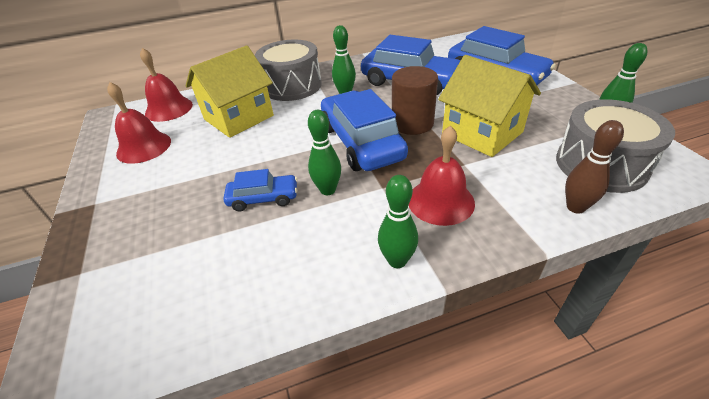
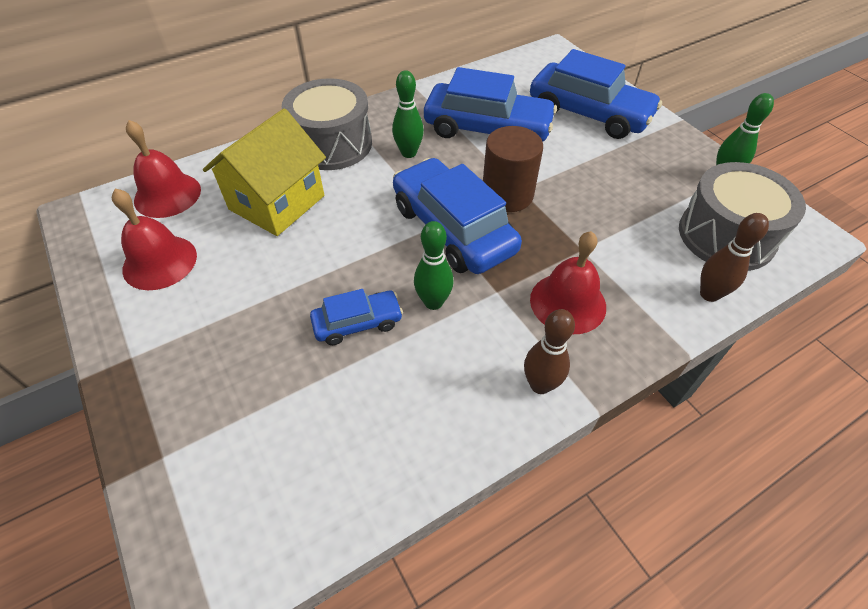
camera: 15 degrees left, 10 degrees up
green bowling pin [378,175,418,268] -> brown bowling pin [524,309,575,394]
yellow house [438,55,541,157] -> none

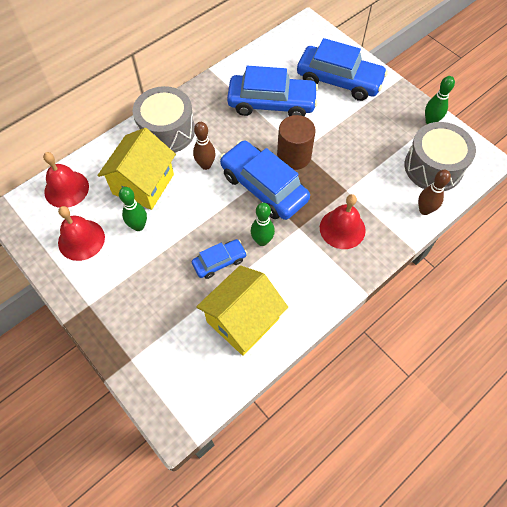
camera: 10 degrees left, 10 degrees up
green bowling pin [392,70,424,158] -> green bowling pin moved to [119,187,147,231]
brown bowling pin [524,309,575,394] -> brown bowling pin moved to [193,122,216,170]
none -> yellow house [196,265,288,356]

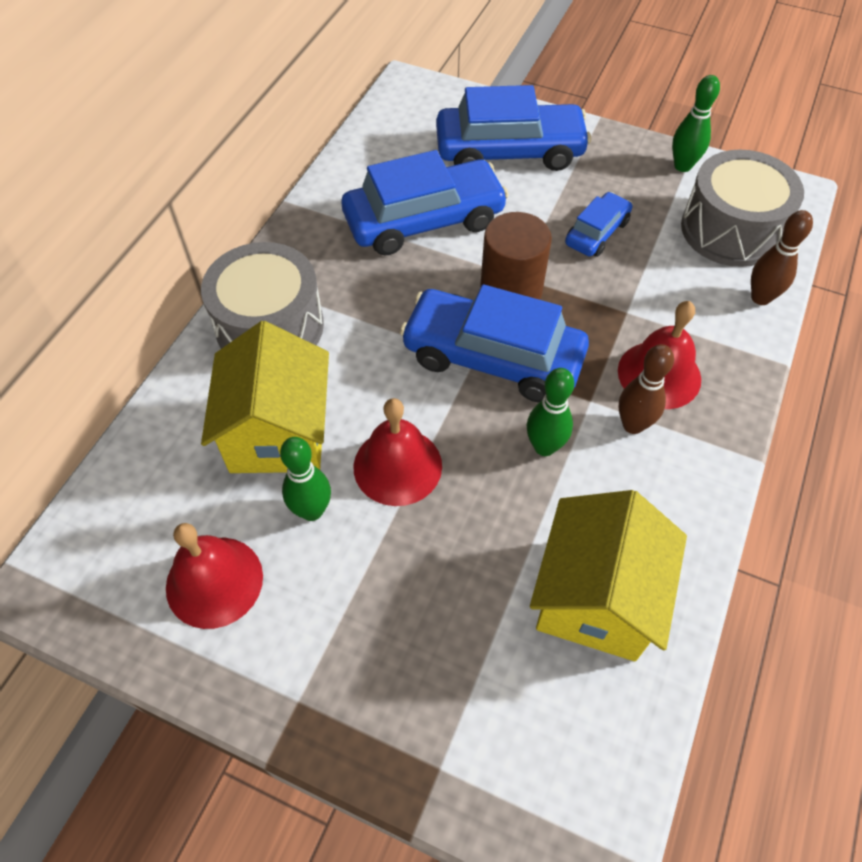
camera: 25 degrees left, 5 degrees down
red bell [43,152,89,208] -> red bell moved to [354,398,442,506]
blue car [192,239,247,279] -> blue car moved to [565,192,633,257]
brown bowling pin [193,122,216,170] -> brown bowling pin moved to [619,344,674,434]

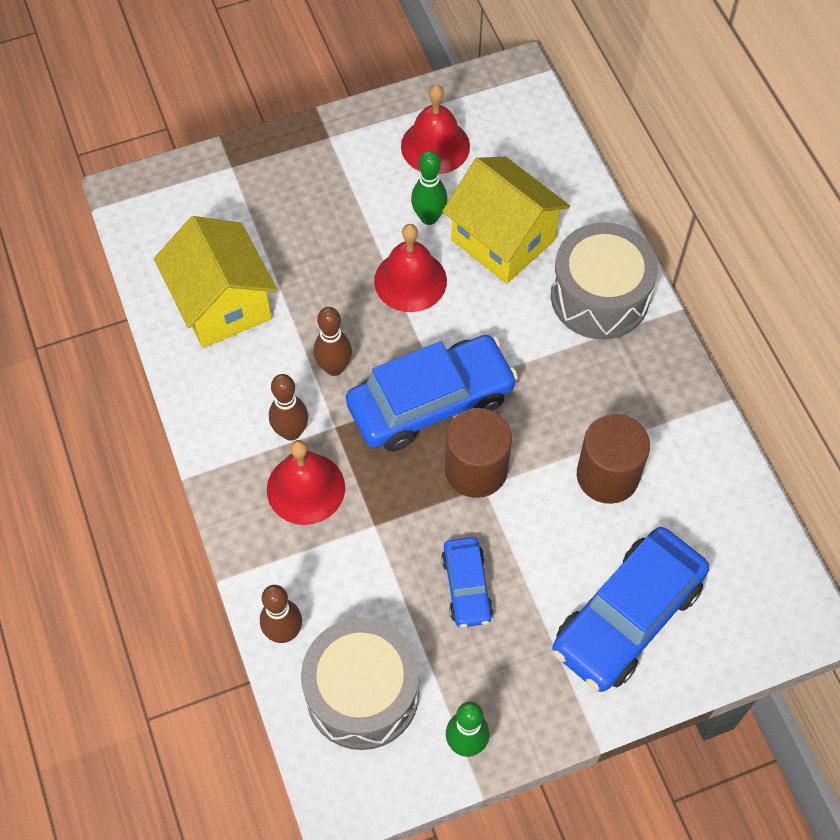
camera: 135 degrees right, 5 degrees up
blue car [342,150,509,255] -> brown cylinder [577,414,650,504]
green bowling pin [527,368,574,456] -> brown bowling pin [313,307,352,376]

